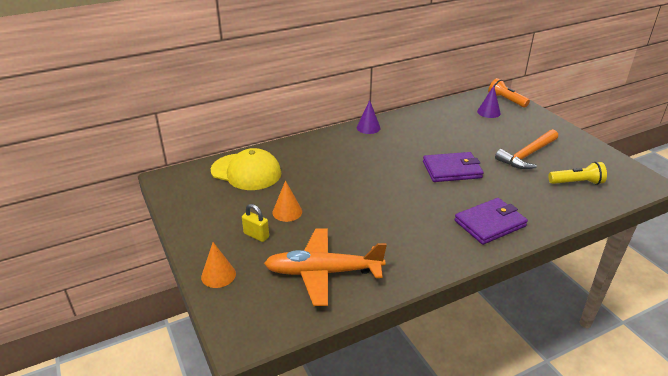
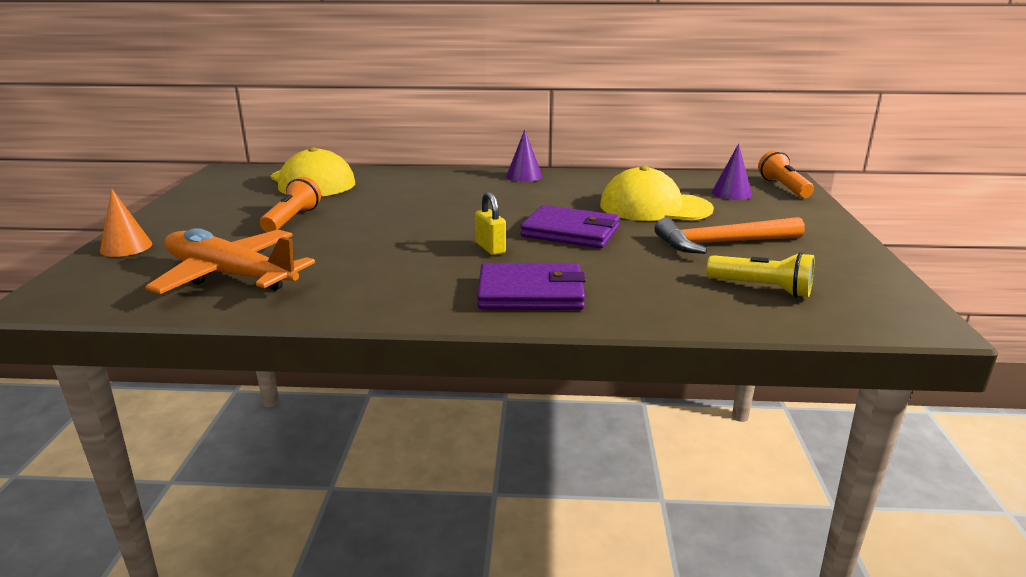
camera: 30 degrees right, 10 degrees down
yellow padlock [242,204,269,242] -> yellow padlock moved to [475,192,506,255]
orange cone [272,180,302,222] -> orange flashlight [260,177,321,232]
none -> yellow cap [600,166,714,221]

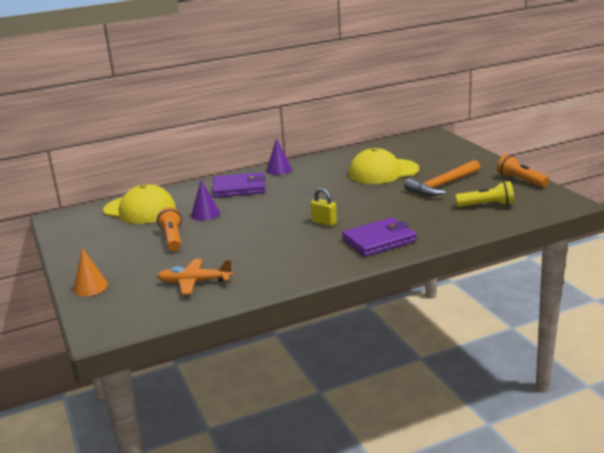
camera: 25 degrees left, 0 degrees up
orange plane [145,228,315,294] -> orange plane [157,259,233,295], size x0.63
purple wallet [521,205,620,248] -> purple wallet moved to [213,172,265,198]
purple cone [712,144,752,200] -> purple cone moved to [191,180,220,221]
orange flashlight [758,150,814,198] -> orange flashlight moved to [497,154,549,187]

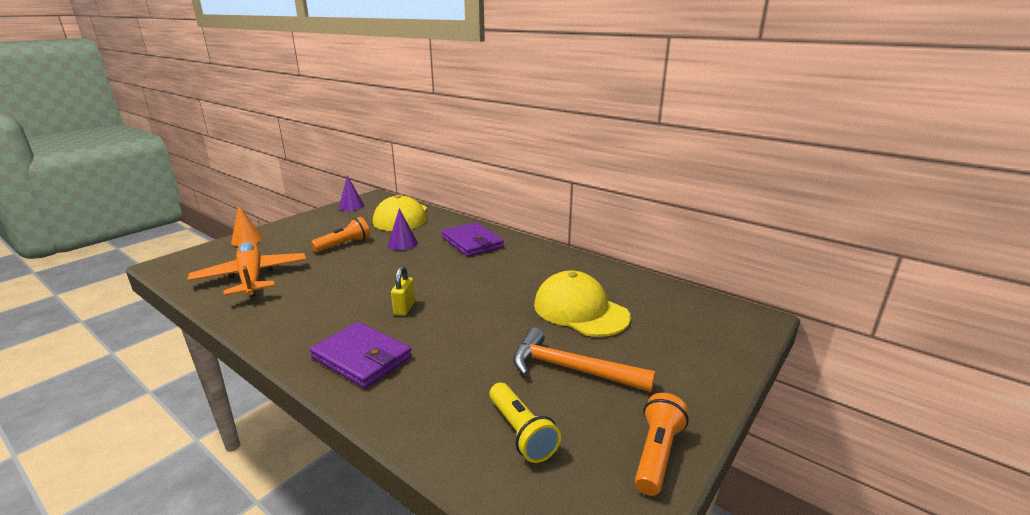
camera: 60 degrees right, 0 degrees up
orange plane [157,259,233,295] -> orange plane [188,240,306,297], size x1.58
purple cone [266,138,292,175] -> purple cone moved to [339,176,365,211]

